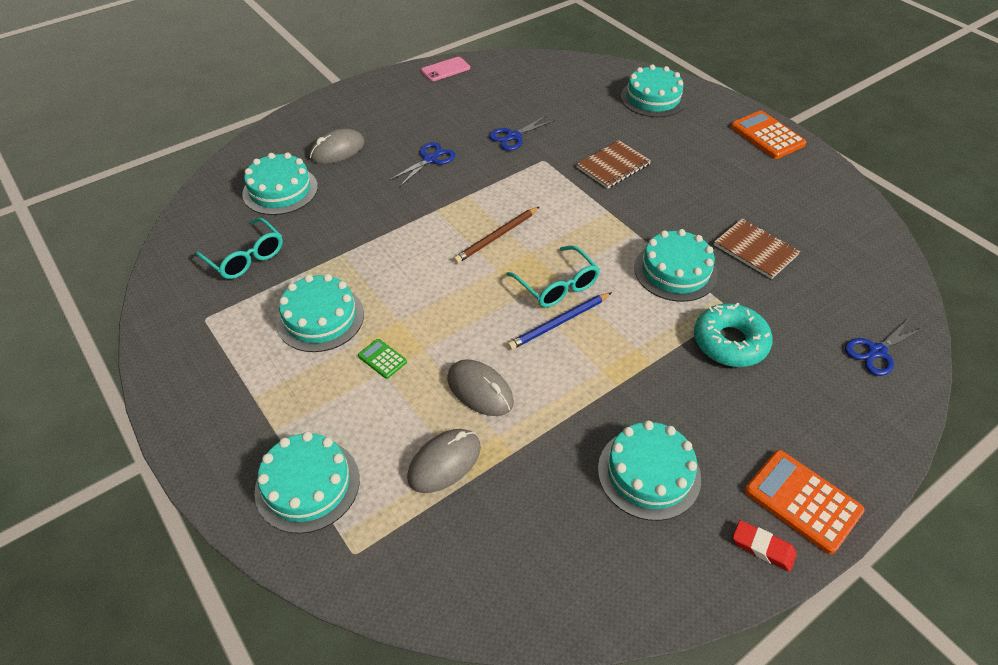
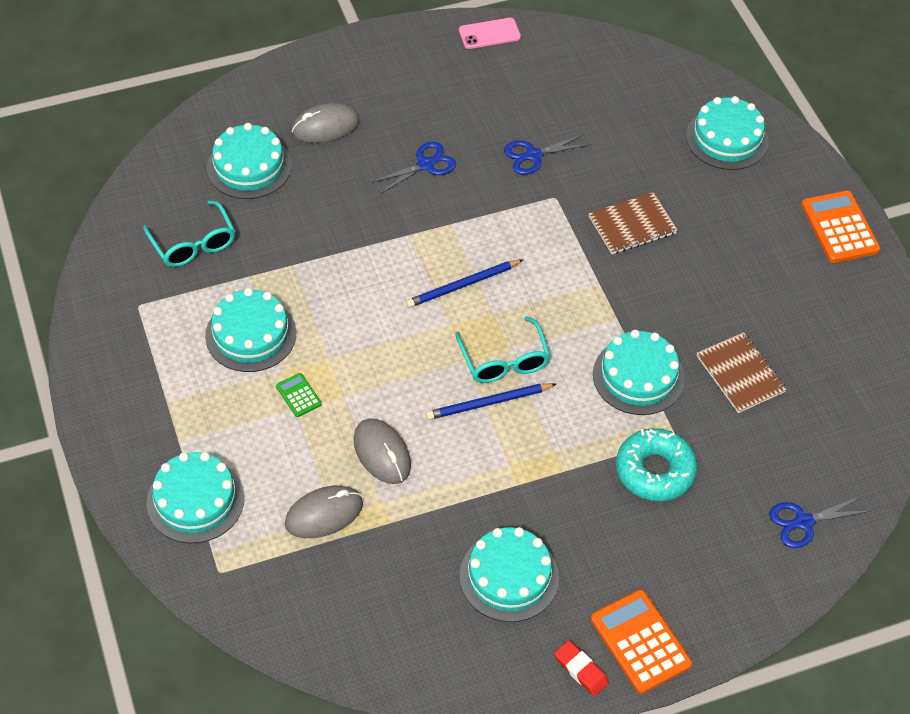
camera: 15 degrees right, 5 degrees up
brown pencil [454,207,539,263] -> blue pencil [406,259,524,308]

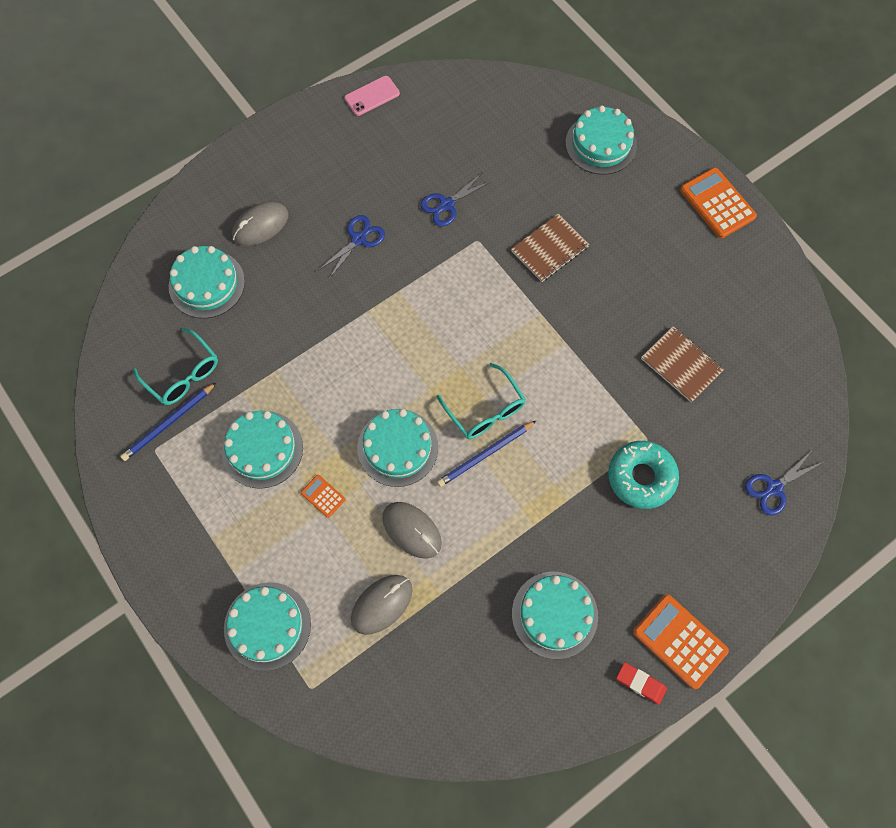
camera: 15 degrees left, 15 degrees up
green calculator [276,373,322,417] -> orange calculator [301,475,345,518]
blue pencil [406,259,524,308] -> blue pencil moved to [120,382,217,461]
turquoise cake [593,330,685,415] -> turquoise cake moved to [357,409,438,487]

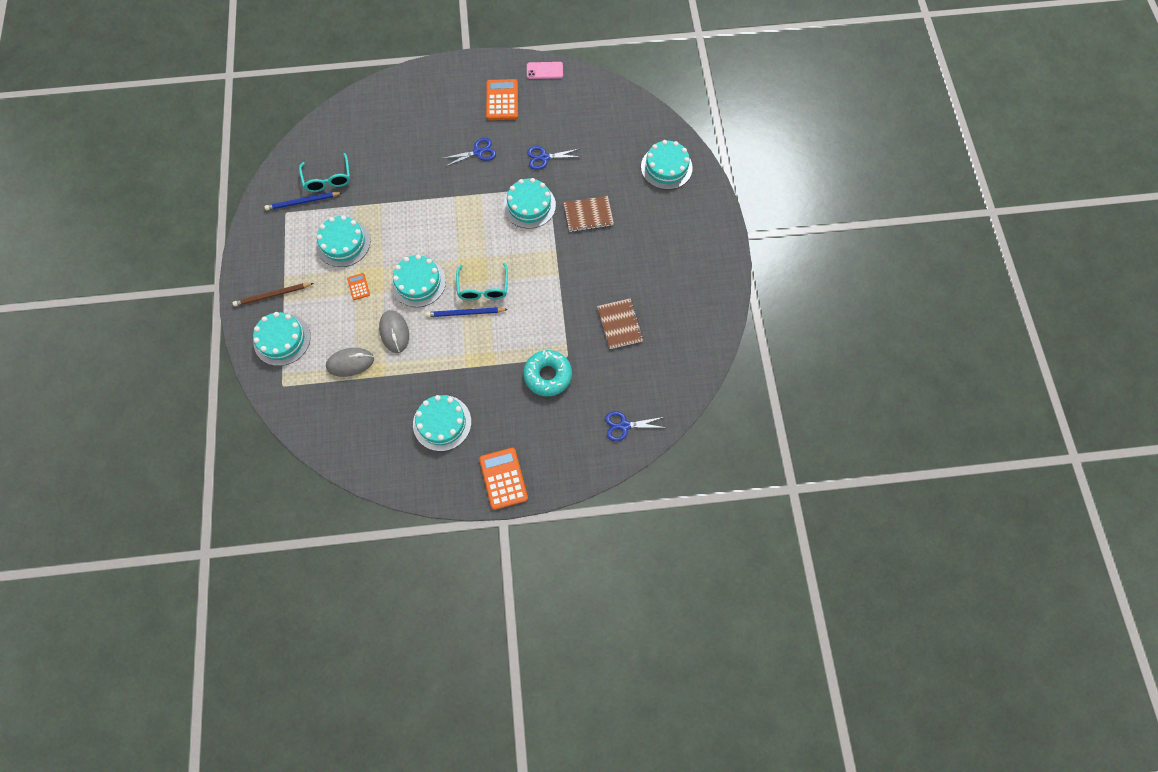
camera: 30 degrees right, 0 degrees up
turquoise cake [169,246,245,318] -> turquoise cake moved to [503,178,556,229]
grey mouse [232,202,288,246] -> none
red eraser [616,662,667,704] -> none
orange calculator [680,167,757,238] -> orange calculator moved to [486,79,518,120]
none -> brown pencil [233,283,314,306]

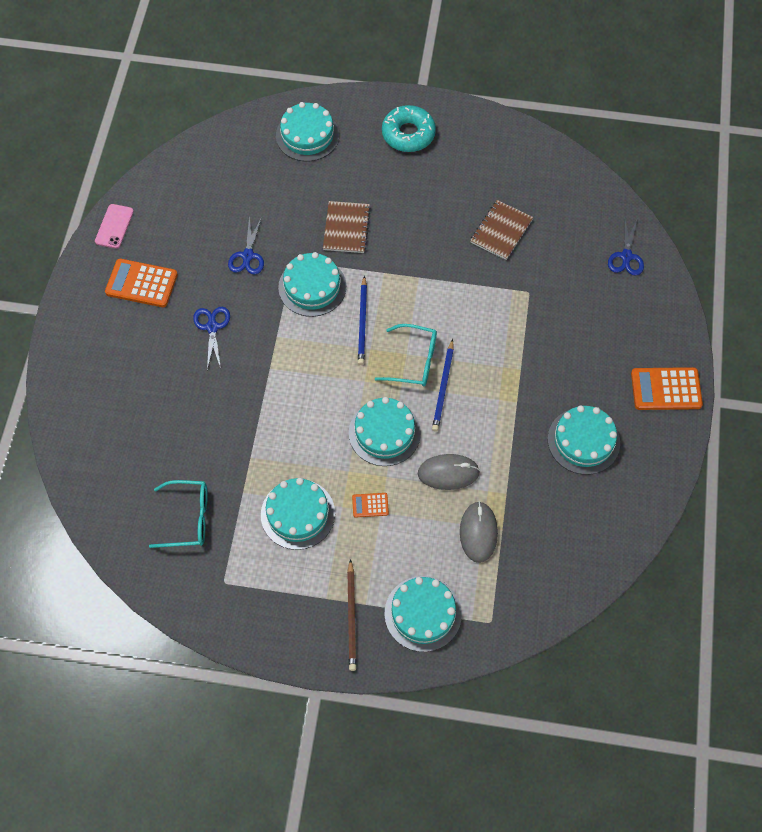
camera: 75 degrees left, 5 degrees down
blue pencil [265,192,342,210] -> blue pencil moved to [358,276,367,365]
turquoise donut [523,350,572,397] -> turquoise donut moved to [382,105,436,152]
brown notebook [597,298,643,349] -> brown notebook turned 60 degrees counterclockwise [470,200,533,260]

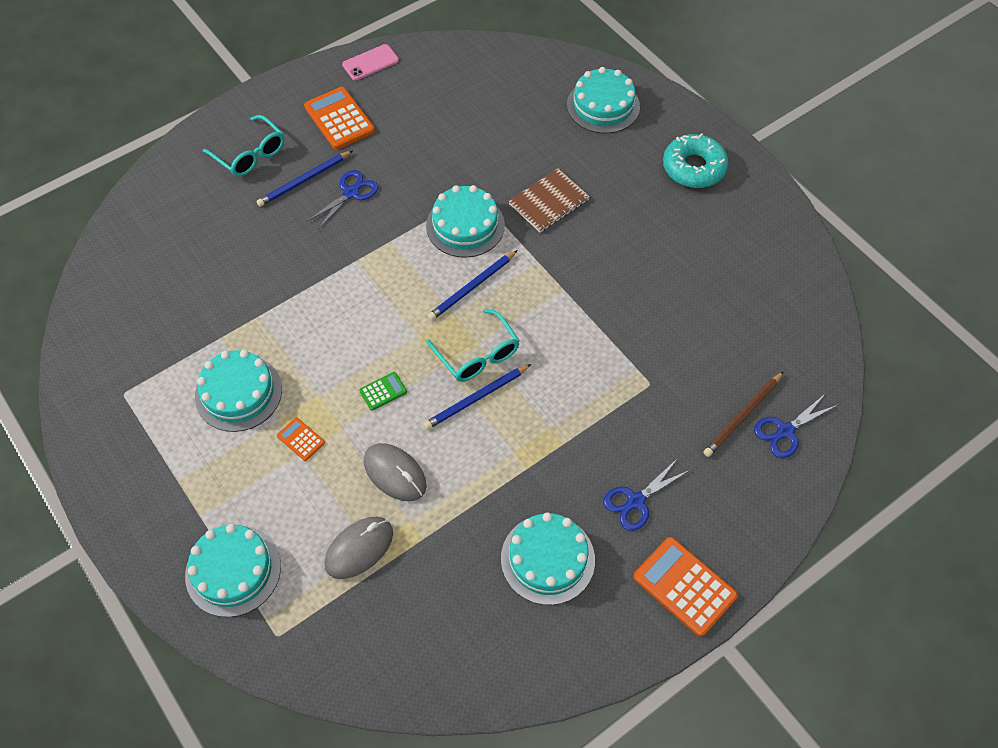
camera: 45 degrees right, 5 degrees down
turquoise glasses [149,480,208,548] -> turquoise glasses moved to [203,115,285,177]
blue scissors [228,216,264,274] -> blue scissors moved to [603,458,690,531]
brown pencil [347,559,356,671] -> brown pencil moved to [704,371,784,457]
turquoise cake [349,397,421,466] -> green calculator [359,372,407,411]
brown notebook [470,200,533,260] -> none
none -> blue pencil [256,150,353,207]

